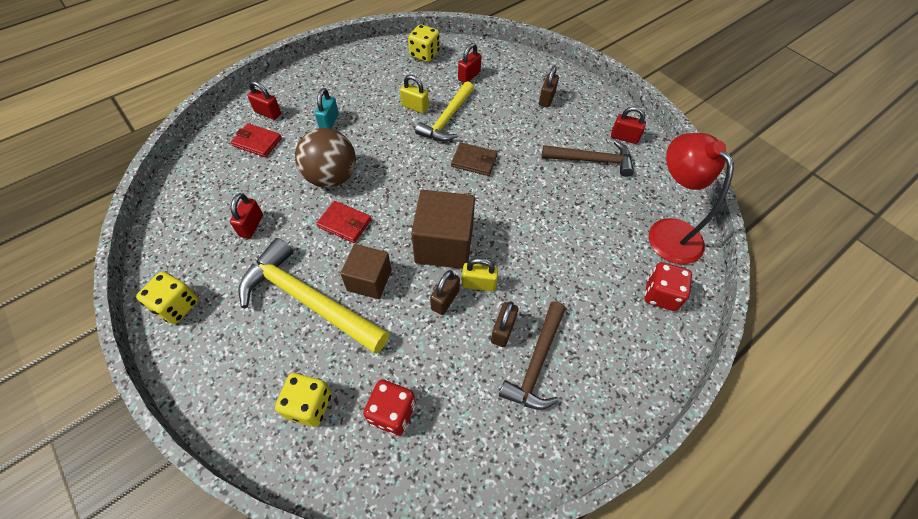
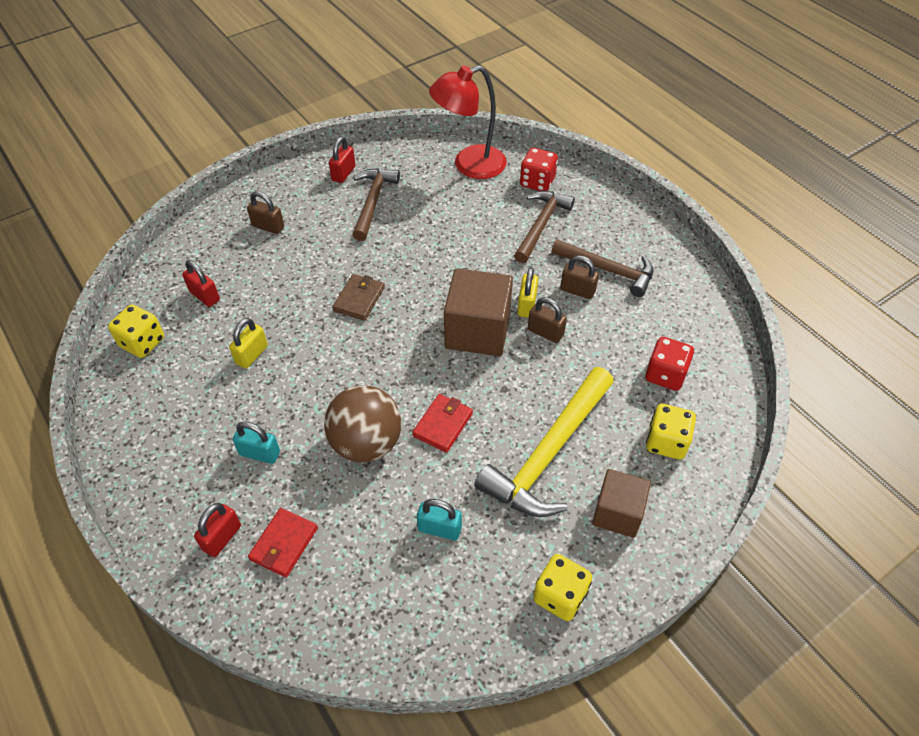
camera: 85 degrees left, 5 degrees down
red padlock [230,193,263,238] -> turquoise padlock [417,499,462,540]
brown cube [340,244,392,299] -> brown cube moved to [592,469,651,538]
yellow hammer [415,81,474,142] -> none
none -> brown hammer [514,191,575,263]

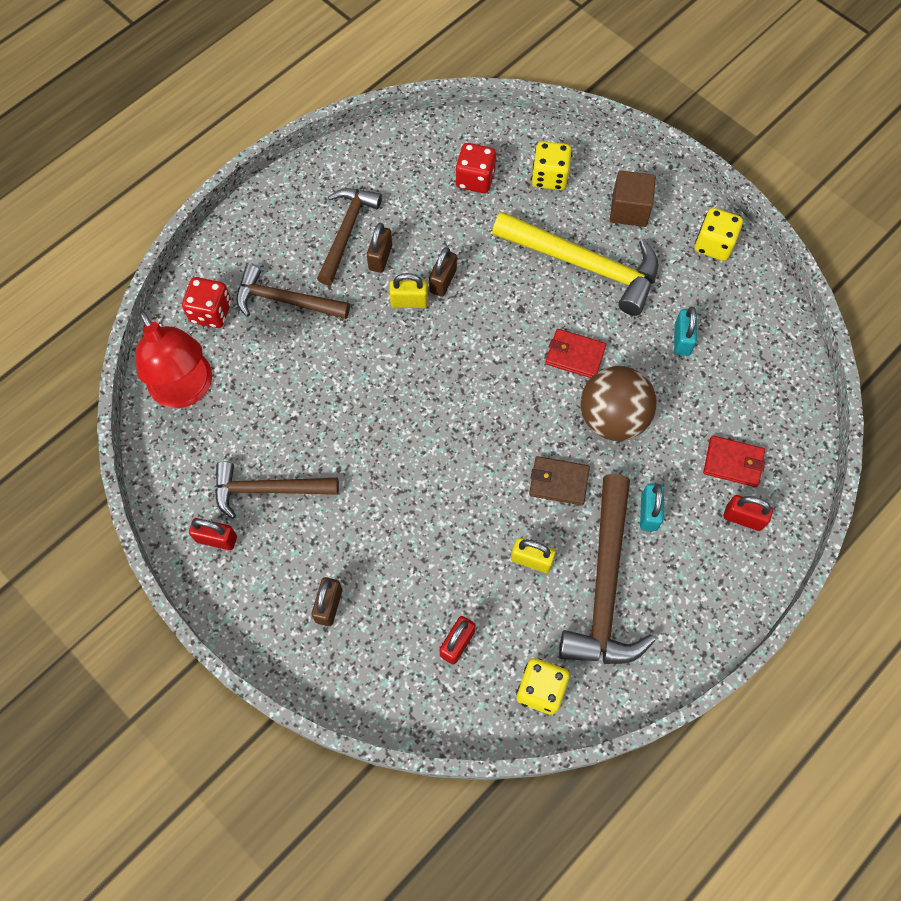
camera: 100 degrees left, 15 degrees up
brown wallet [332,274,385,321] -> brown wallet moved to [529,456,590,505]
brown cube [444,268,513,356] -> none
none -> brown hammer [559,474,655,664]

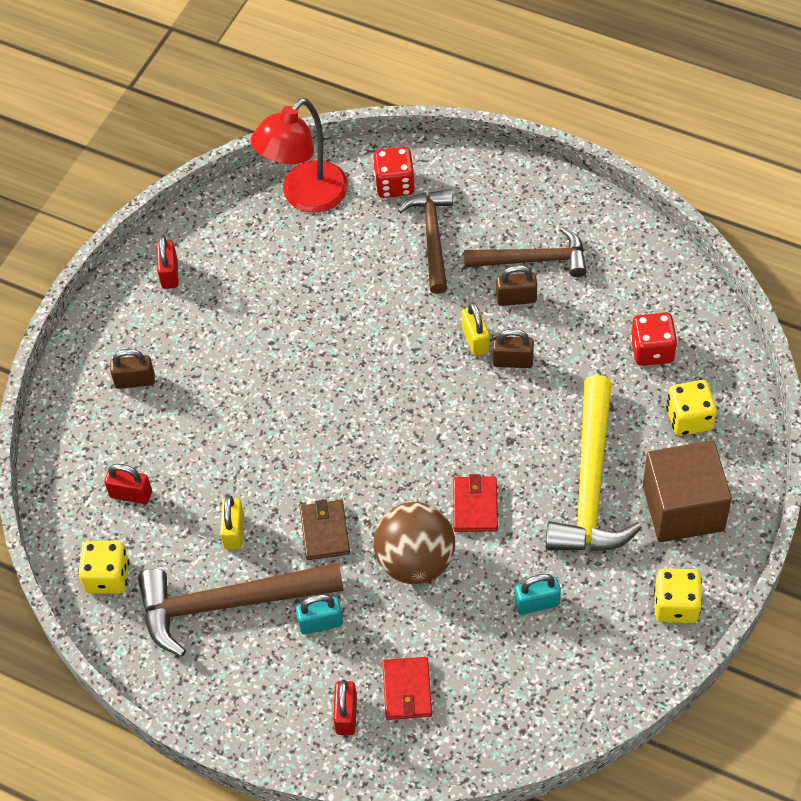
camera: 75 degrees right, 10 degrees down
brown hammer [215,462,339,519] -> none
brown cube [610,170,656,227] -> brown cube [643,440,732,542], size x1.55

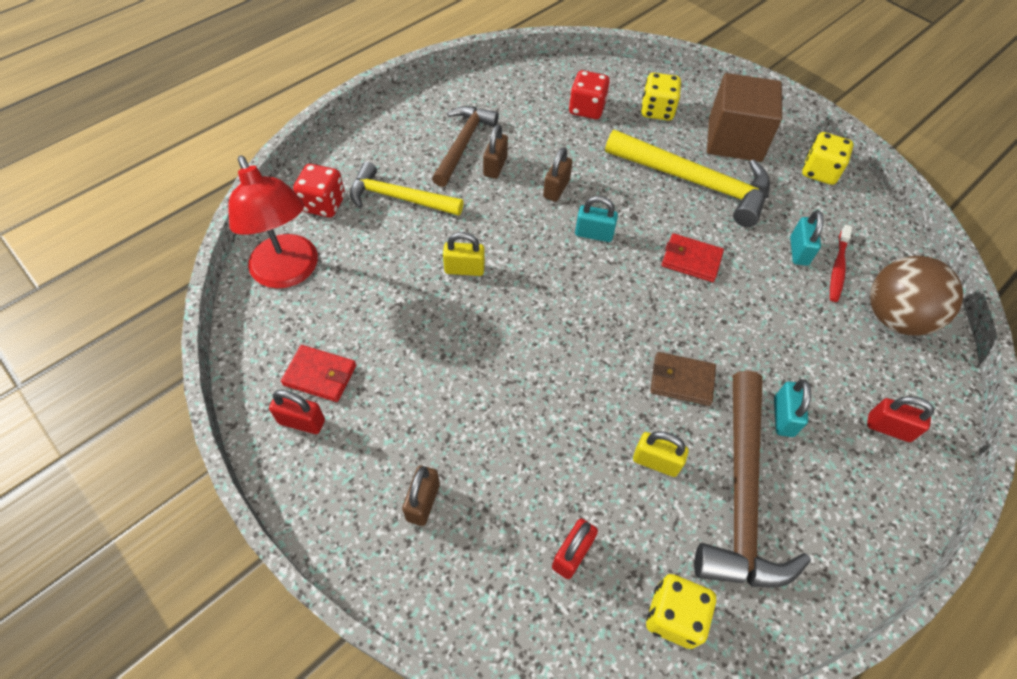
camera: 75 degrees left, 0 degrees up
brown ball [374,502,455,584] -> brown ball moved to [870,256,963,336]
red wallet [382,657,432,720] -> red wallet moved to [281,345,356,402]
brown hammer [398,189,453,294] -> yellow hammer [350,162,464,216]
yellow padlock [462,302,490,356] -> yellow padlock moved to [443,232,485,276]
none -> turquoise padlock [575,196,618,242]
none -> red toothbrush [830,225,852,302]

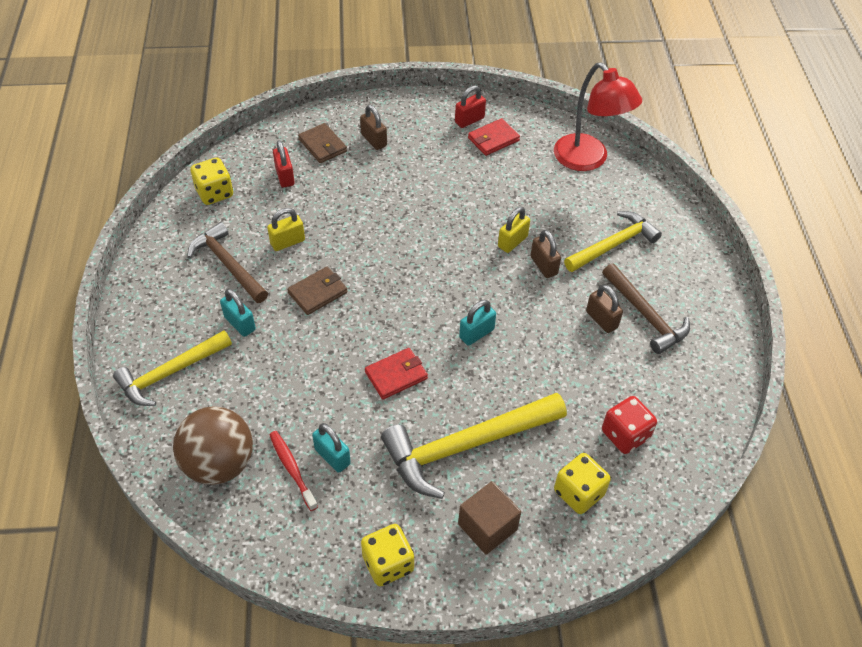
camera: 130 degrees right, 5 degrees down
red lamp [228,156,318,289] -> red lamp turned 135 degrees counterclockwise [554,62,642,171]
red dice [293,164,345,217] -> none
brown padlock [543,147,573,202] -> brown padlock moved to [530,230,561,278]
brown hammer [694,370,811,587] -> brown hammer [187,222,268,303], size x0.66
brown cube [707,73,782,162] -> brown cube [458,481,521,555], size x0.64
red padlock [867,396,934,442] -> yellow hammer [113,330,232,406]
none -> brown wallet [298,123,347,163]

